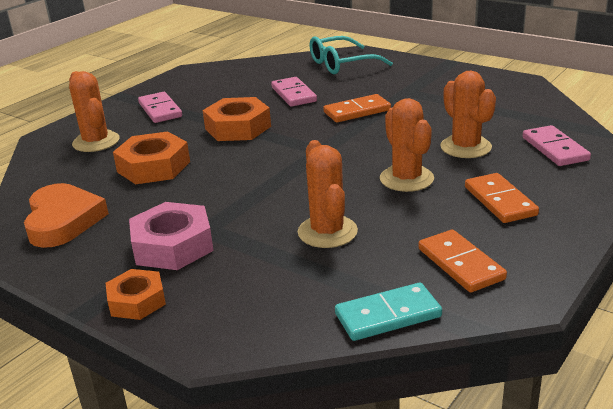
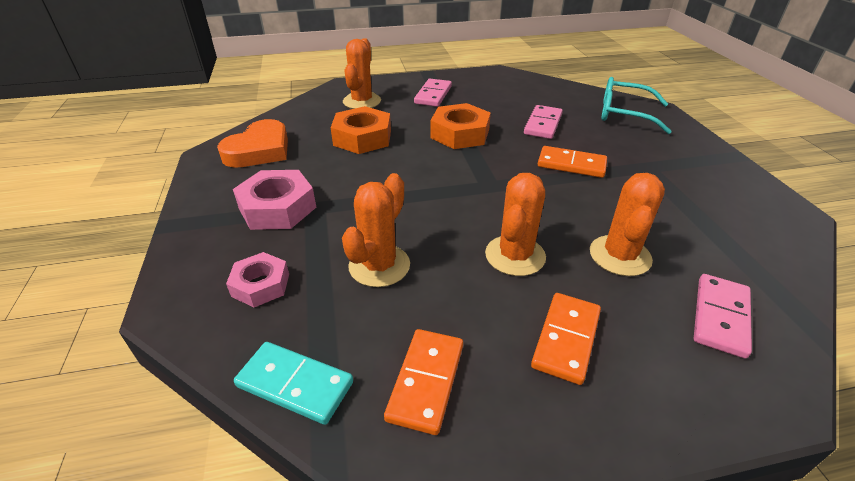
camera: 40 degrees right, 10 degrees up
orange nut [106,269,166,320] -> none
none -> pink nut [226,252,289,307]

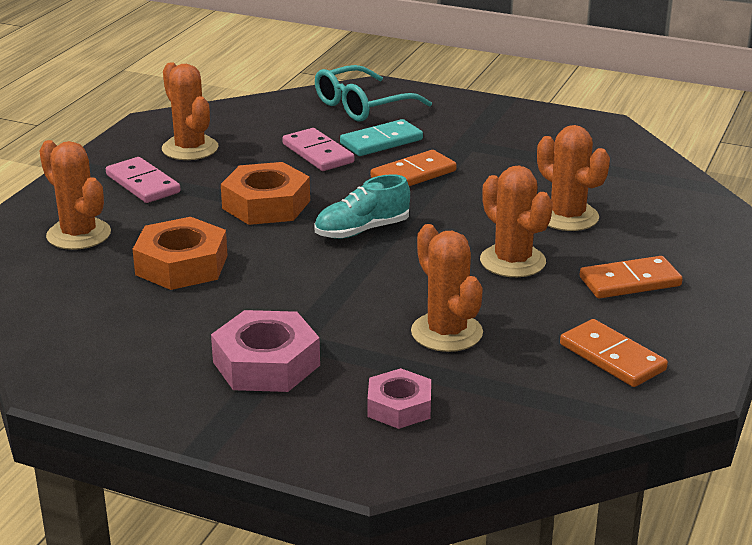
camera: 55 degrees left, 10 degrees down
orange heart [217,119,288,168] -> none
turquoise domino [234,342,353,425] -> turquoise domino moved to [340,119,423,156]
orange domino [531,293,601,385] -> orange domino turned 75 degrees counterclockwise [580,256,683,299]
pink domino [694,274,752,359] -> none
none -> orange cactus [162,62,219,160]
none -> turquoise shoe [314,174,410,239]

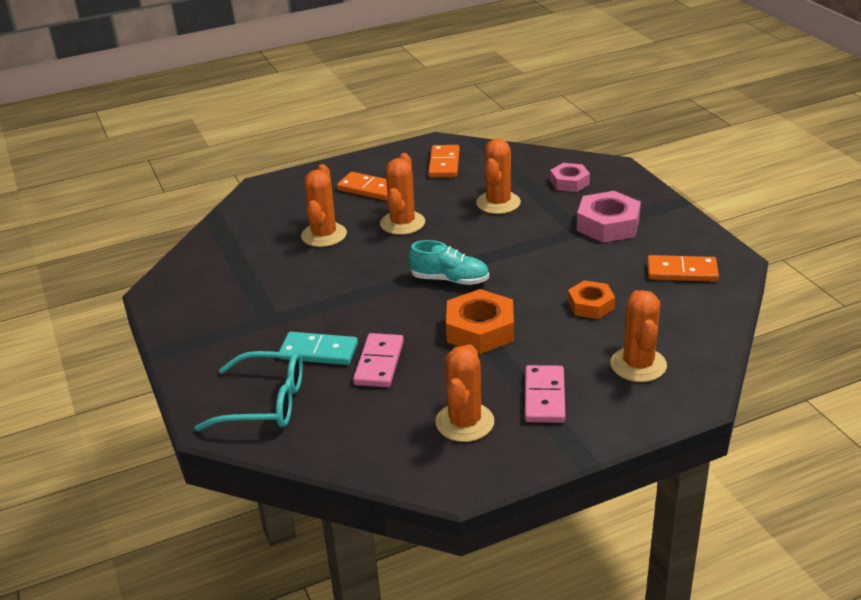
camera: 135 degrees left, 5 degrees up
orange nut [133,217,228,290] -> orange nut [568,280,615,319], size x0.64
orange domino [371,150,457,186] -> orange domino moved to [647,255,719,282]

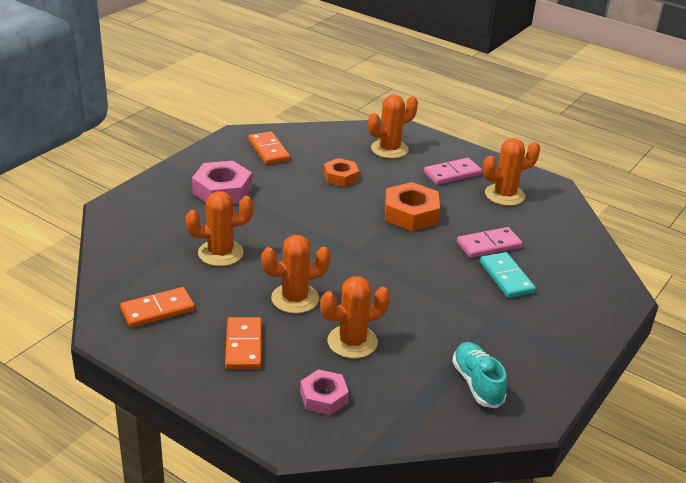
camera: 125 degrees left, 0 degrees up
turquoise glasses [195,351,303,431] -> none
turquoise shoe [409,240,489,285] -> turquoise shoe moved to [452,342,507,408]
pink nut [550,163,590,192] -> pink nut moved to [300,369,349,415]

